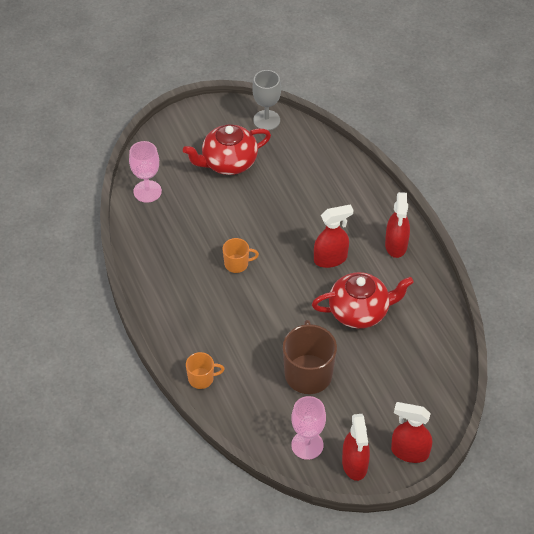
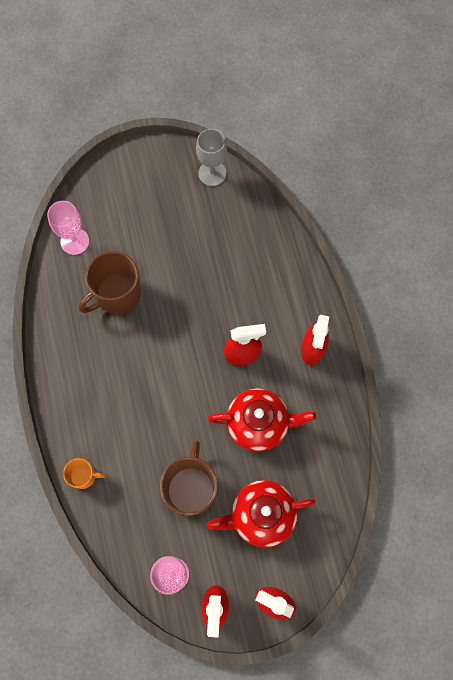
camera: 10 degrees right, 20 degrees up
red teapot [183,124,271,175] -> red teapot moved to [207,480,316,548]
orange mug [223,238,259,273] -> none
none -> brown mug [79,251,141,314]

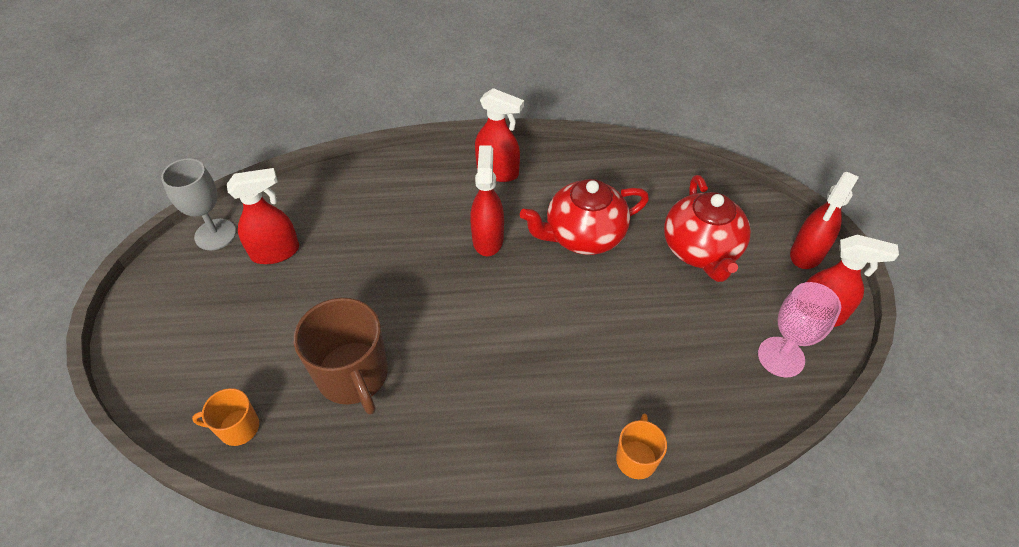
camera: 80 degrees left, 20 degrees down
pink goblet [47,201,89,255] -> orange mug [192,388,259,446]
brown mug [160,441,217,516] -> none
red teapot [207,388,316,452] -> red teapot turned 120 degrees counterclockwise [520,179,649,255]
none -> red spray bottle [227,168,299,264]

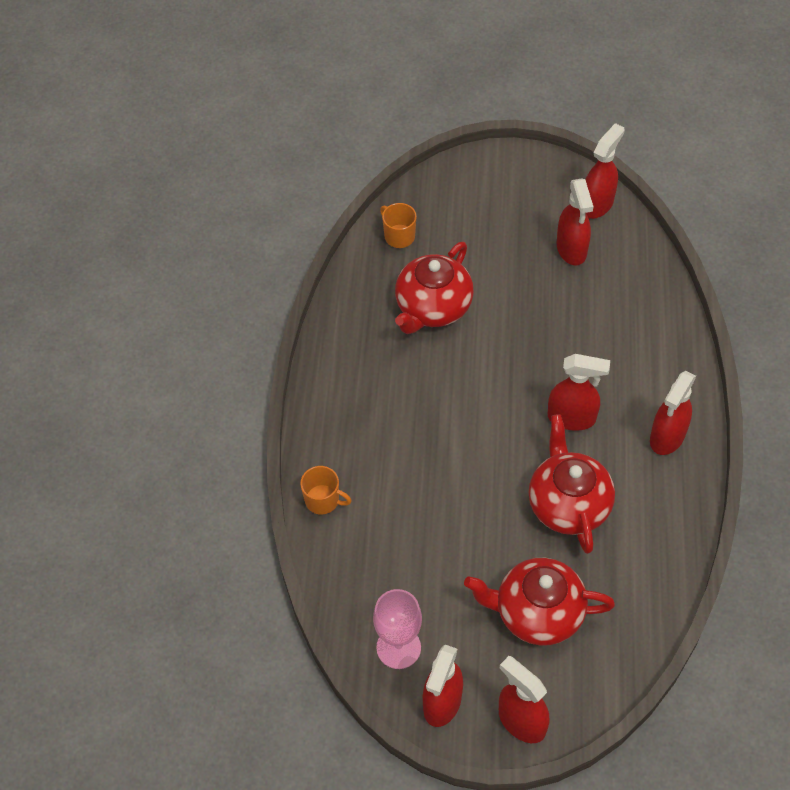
camera: 100 degrees right, 5 degrees up
grey goblet [161,158,236,250] -> red spray bottle [585,123,625,219]
orange mug [192,388,259,446] -> orange mug turned 45 degrees counterclockwise [380,203,417,248]
brown mug [294,298,388,415] -> red teapot [395,241,474,334]

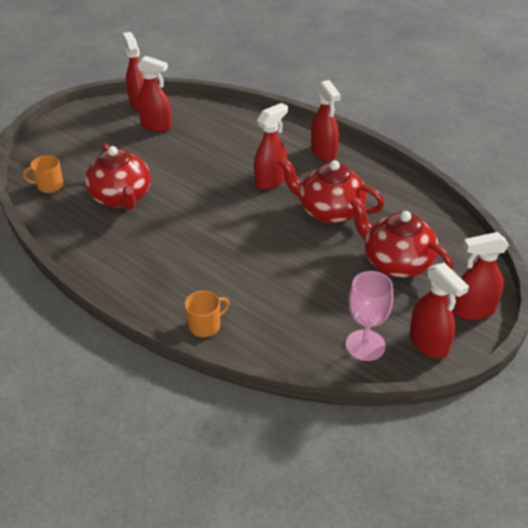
camera: 55 degrees left, 15 degrees down
red teapot [464,558,615,646] -> red teapot turned 90 degrees clockwise [350,197,453,278]

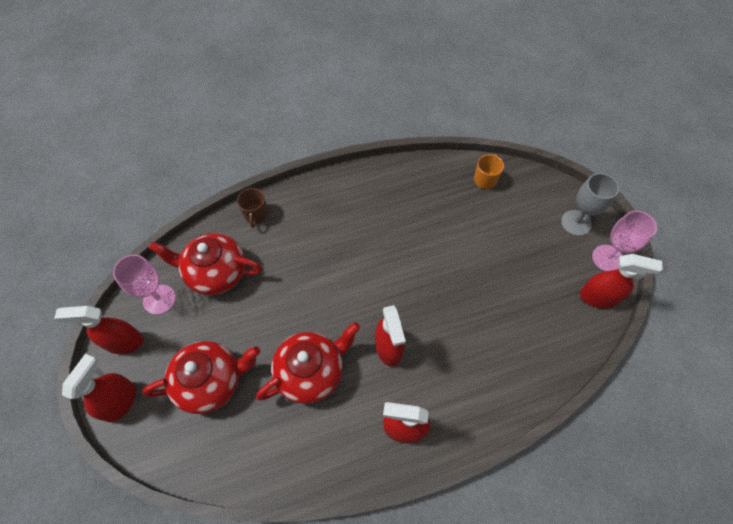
camera: 120 degrees right, 20 degrees up
red teapot [85,143,151,210] -> red teapot moved to [148,233,262,295]
red spray bottle [137,56,172,132] -> none
orange mug [184,290,230,337] -> brown mug [237,188,268,228]
none -> grey goblet [561,173,619,236]
none -> pink goblet [592,211,657,271]

